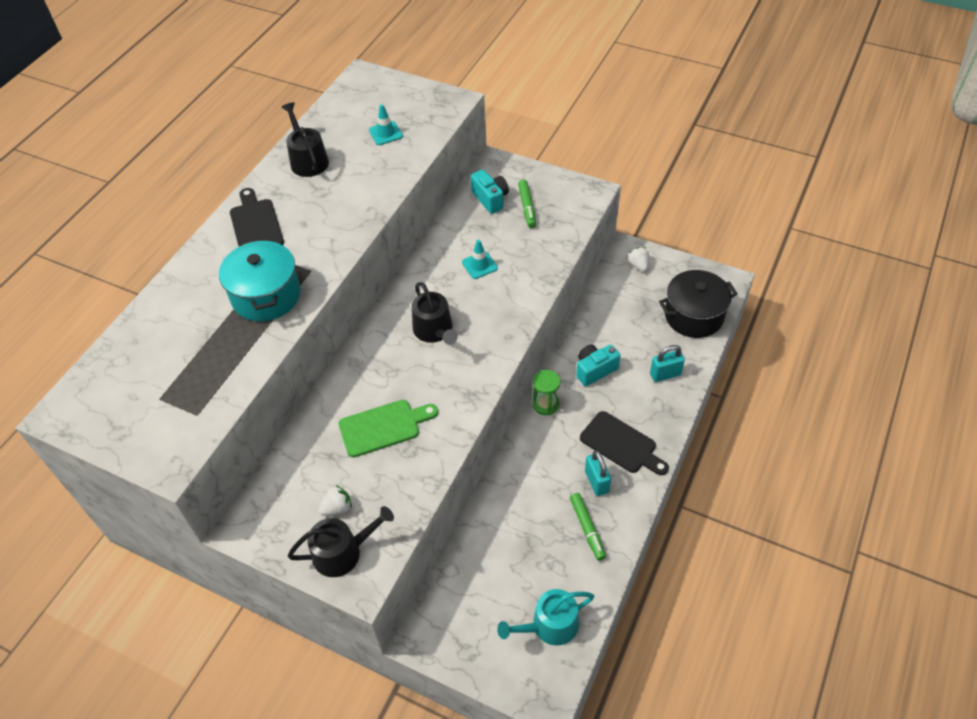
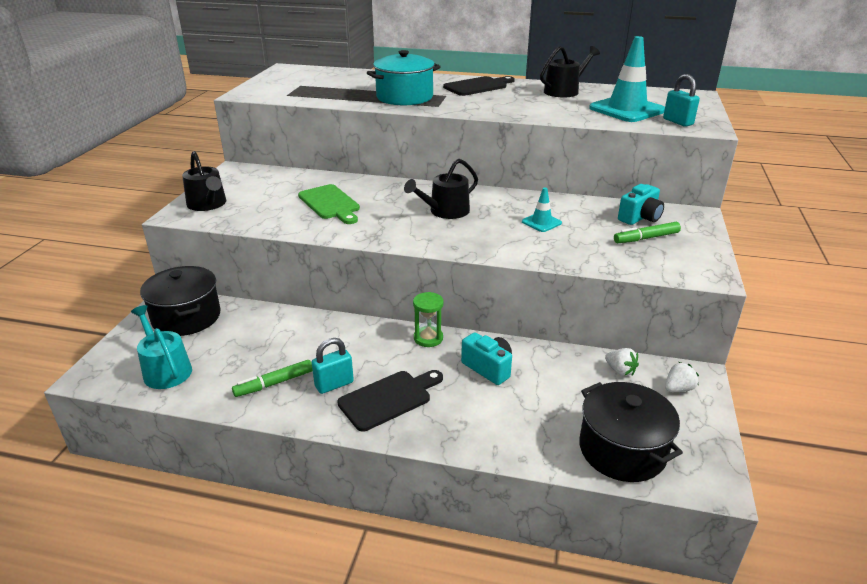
camera: 75 degrees right, 20 degrees down
white strawberry [318,485,352,516] -> white strawberry moved to [605,348,639,376]
turquoise traffic cone [369,104,403,145] -> turquoise traffic cone [589,36,665,122], size x2.05
black cutting board [580,411,669,475] -> black cutting board turned 150 degrees counterclockwise [337,370,443,432]
turquoise padlock [650,345,685,382] -> turquoise padlock moved to [663,74,700,127]
none -> black pot [140,266,221,336]

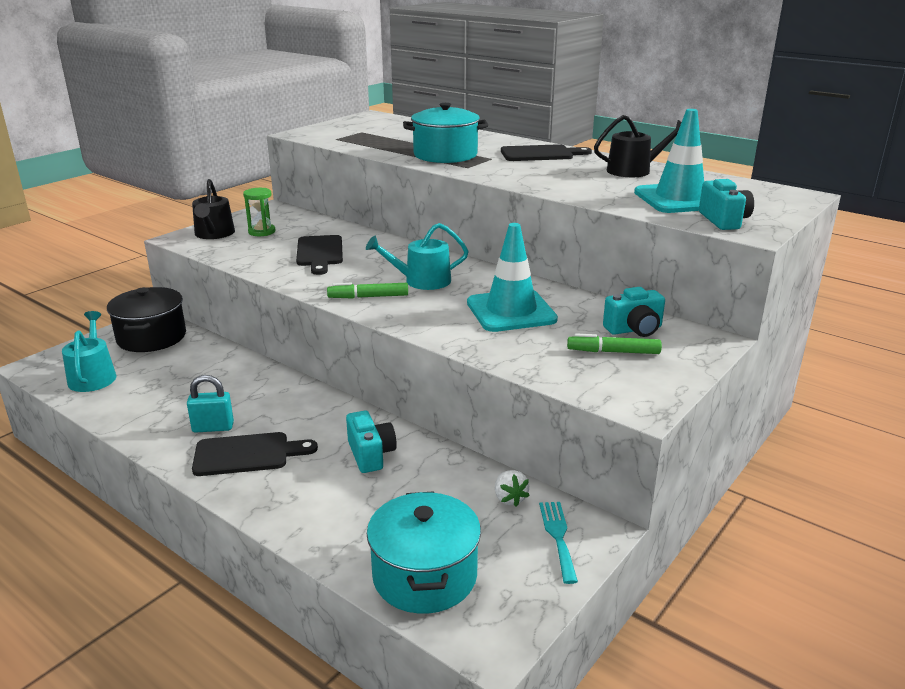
camera: 25 degrees right, 5 degrees down
green marker [232,360,313,397] -> green marker moved to [327,283,408,299]
green cutting board [298,184,360,224] -> black cutting board [296,235,343,275]
black watering can [404,159,478,219] -> turquoise watering can [366,223,469,290]
green hourglass [413,292,444,347] -> green hourglass moved to [243,188,275,236]
turquoise traffic cone [522,188,562,232] -> turquoise traffic cone [467,223,558,332], size x2.05
black pot [579,382,683,482] -> turquoise pot [367,491,481,614]
turquoise padlock [663,74,700,127] -> turquoise camera [699,179,754,230]
white strawberry [665,362,699,392] -> turquoise fork [539,502,578,584]

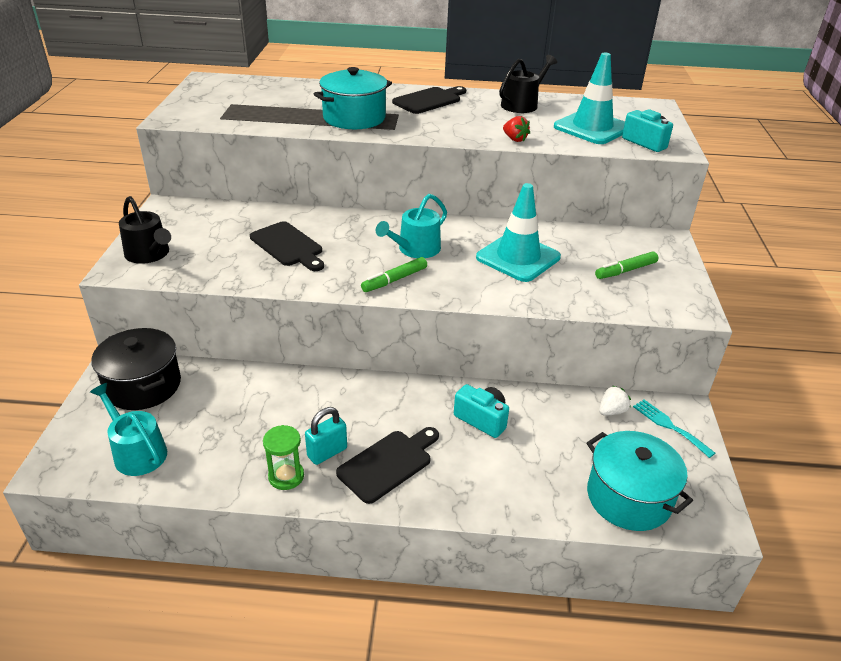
camera: 35 degrees left, 10 degrees up
green hourglass [243,188,275,236] -> green hourglass moved to [263,425,304,490]
white strawberry [495,470,530,507] -> white strawberry turned 75 degrees counterclockwise [599,385,631,415]
turquoise camera [603,287,665,337] -> none
none -> red strawberry [503,116,530,142]

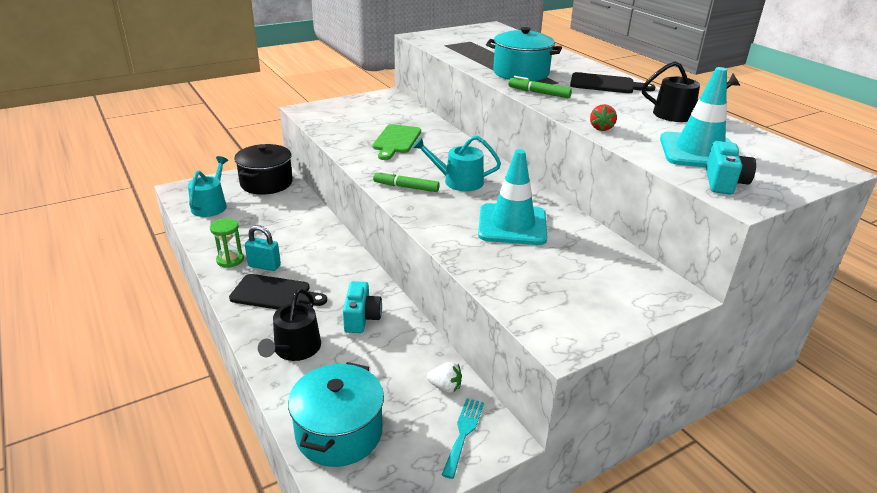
camera: 55 degrees right, 5 degrees down
black watering can [119,196,171,264] -> black watering can moved to [258,288,321,361]
black cutting board [250,221,324,271] -> green cutting board [372,124,421,160]
green marker [595,252,658,279] -> green marker moved to [508,76,572,98]

